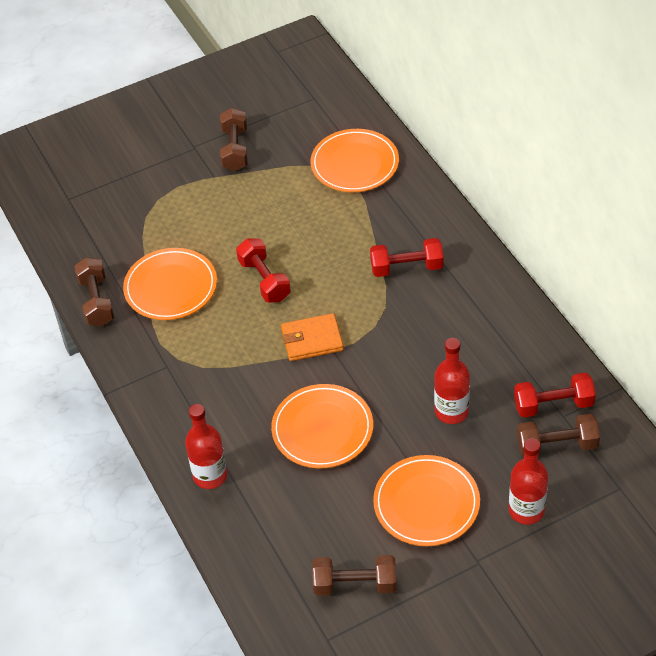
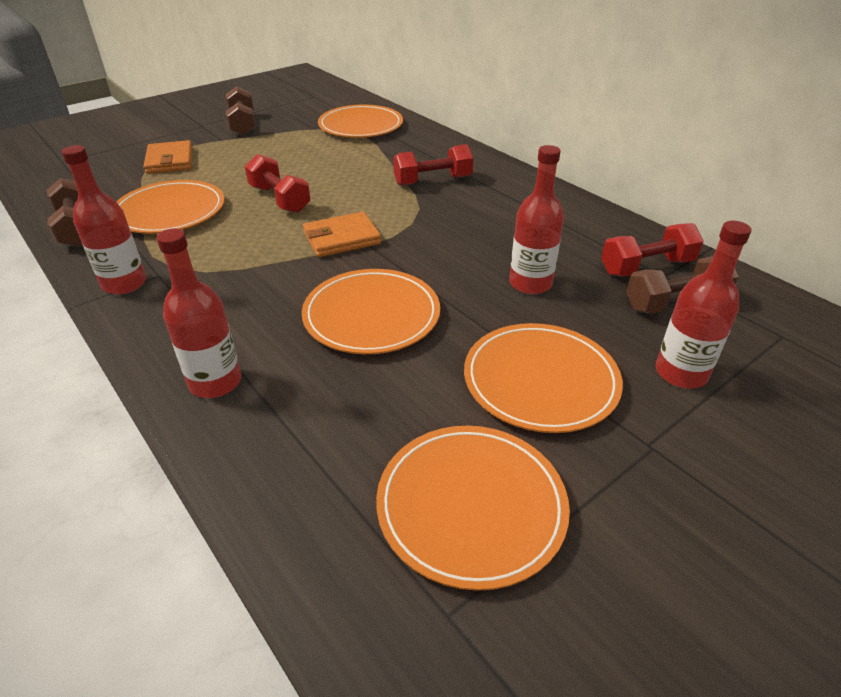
camera: 15 degrees left, 10 degrees down
brown dumbbell [312,555,396,596] -> orange plate [376,426,570,591]
none -> red bottle [61,145,146,294]
none -> orange wallet [144,140,192,174]

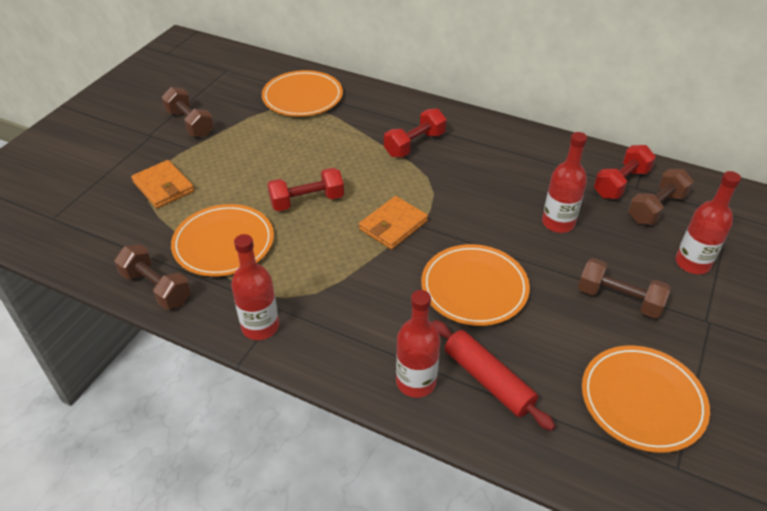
camera: 25 degrees left, 5 degrees up
red dumbbell [245,154,311,213] -> red dumbbell turned 45 degrees counterclockwise [267,168,344,211]
orange plate [464,323,623,433] -> brown dumbbell [578,258,671,318]
none -> red rolling pin [432,320,555,431]

